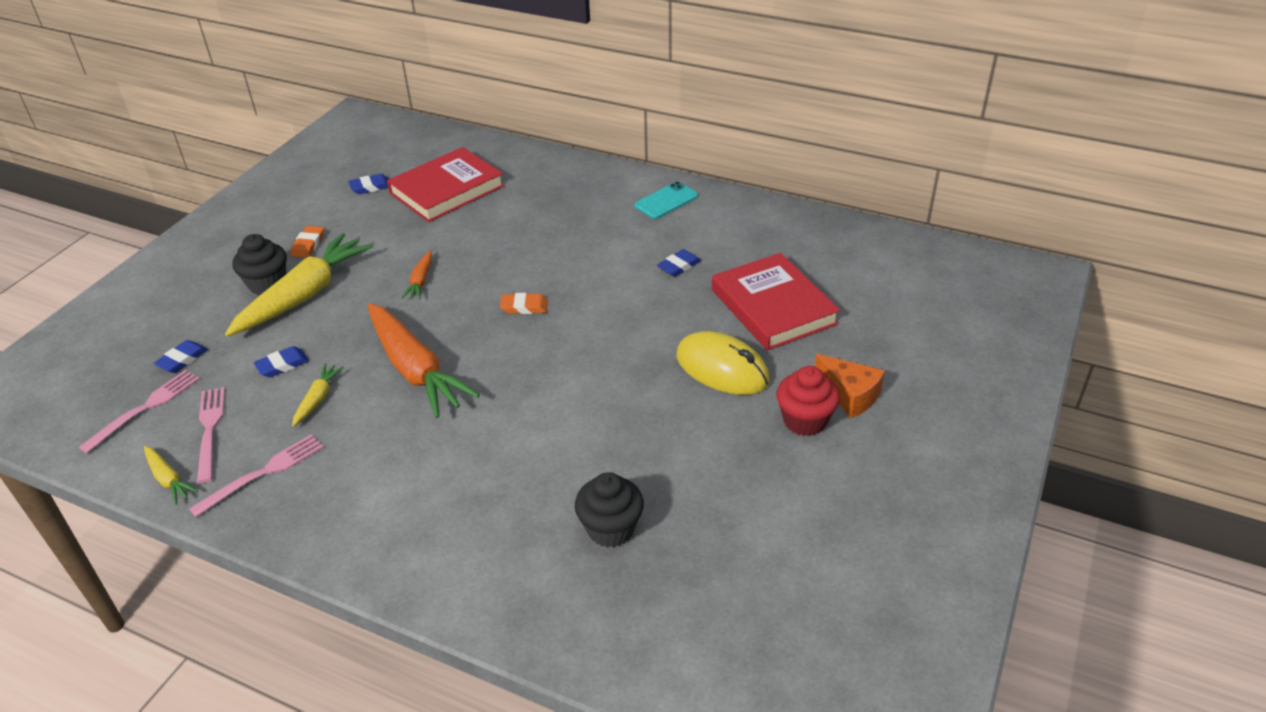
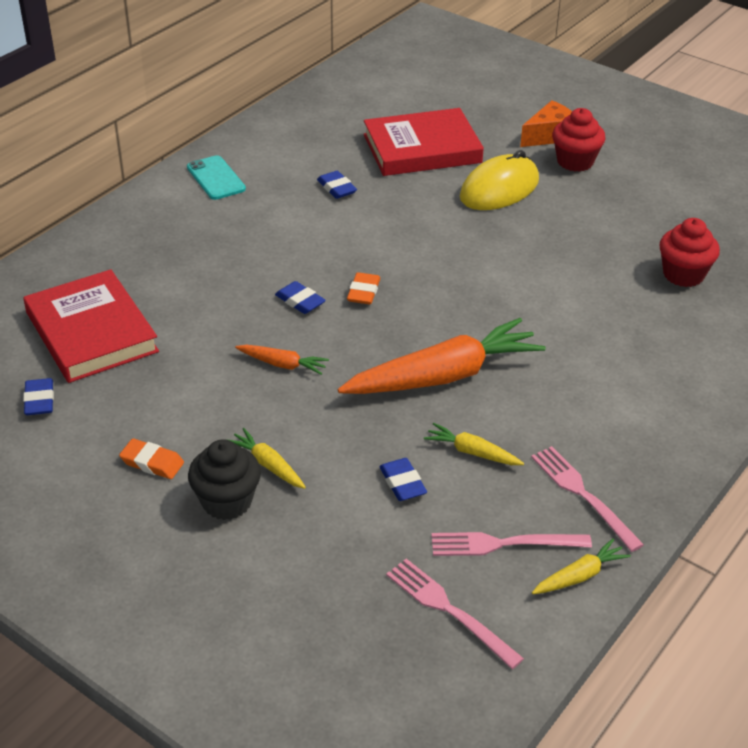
camera: 80 degrees left, 0 degrees up
blue eraser [153,340,208,373] -> blue eraser moved to [275,281,326,314]
yellow carrot [225,233,373,336] -> yellow carrot [226,428,306,489], size x0.45
black cupcake [575,472,644,548] -> red cupcake [660,218,720,287]

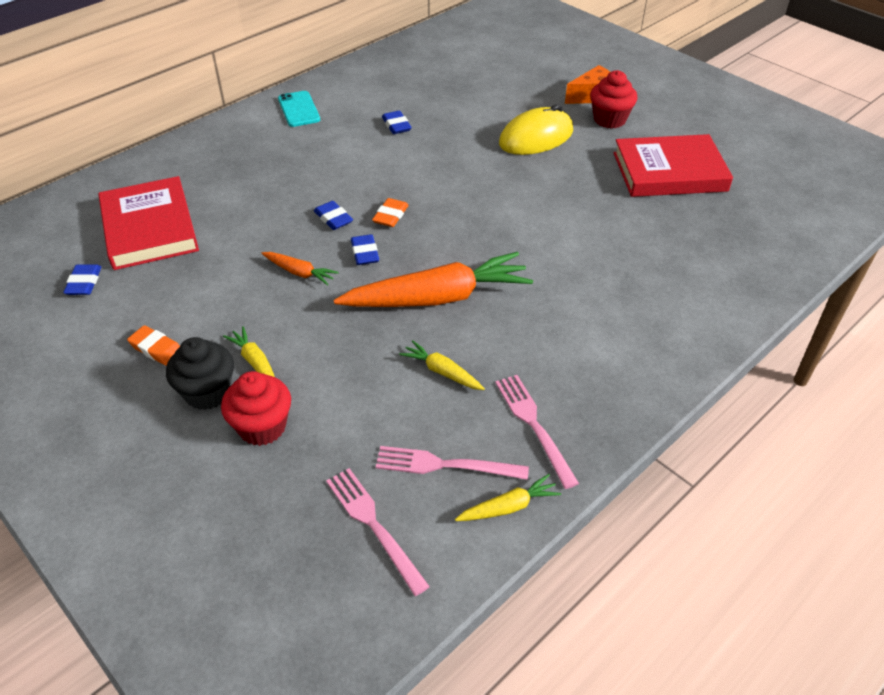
camera: 10 degrees right, 5 degrees up
red book [364,108,484,176] -> red book moved to [613,134,733,197]
blue eraser [379,458,427,501] -> blue eraser moved to [351,234,379,265]
red cupcake [660,218,720,287] -> red cupcake moved to [221,371,291,446]

